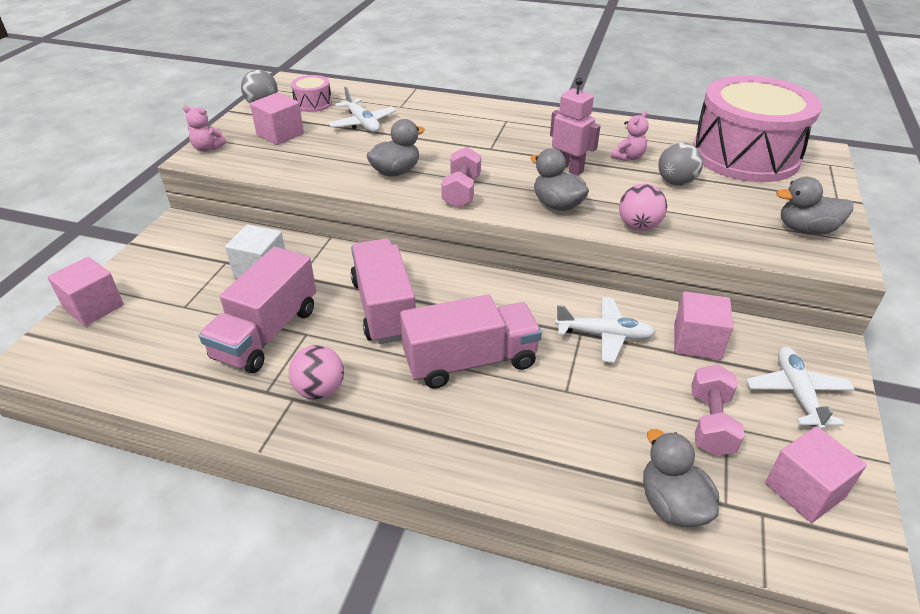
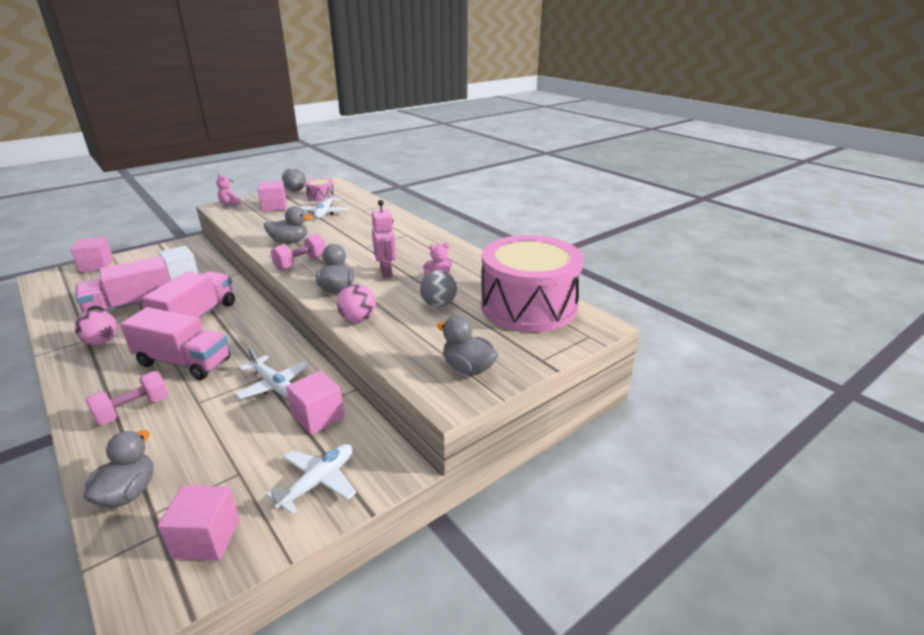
camera: 35 degrees right, 10 degrees down
pink dumbbell [691,364,744,456] -> pink dumbbell moved to [86,371,169,425]

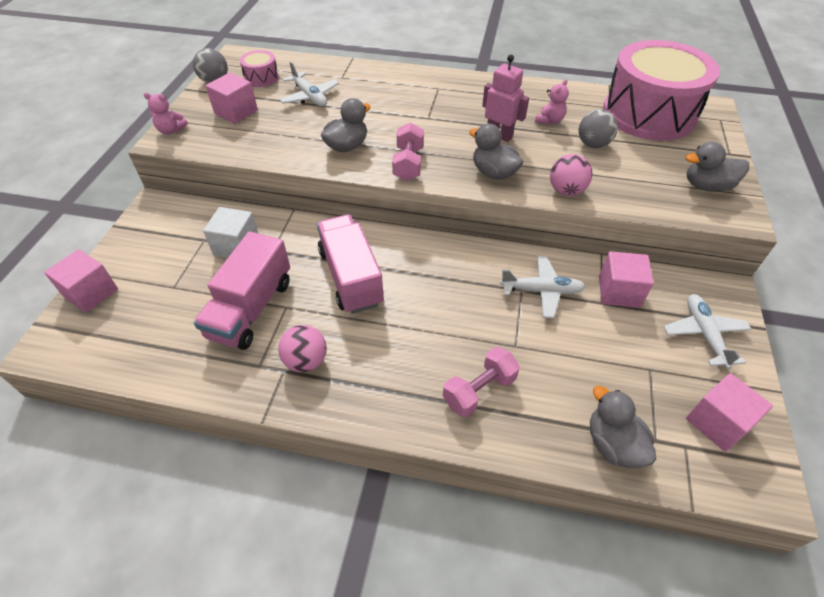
camera: 40 degrees left, 20 degrees up
pink dumbbell [86,371,169,425] -> pink dumbbell turned 45 degrees clockwise [443,347,520,417]
pink truck [120,307,230,380] -> none

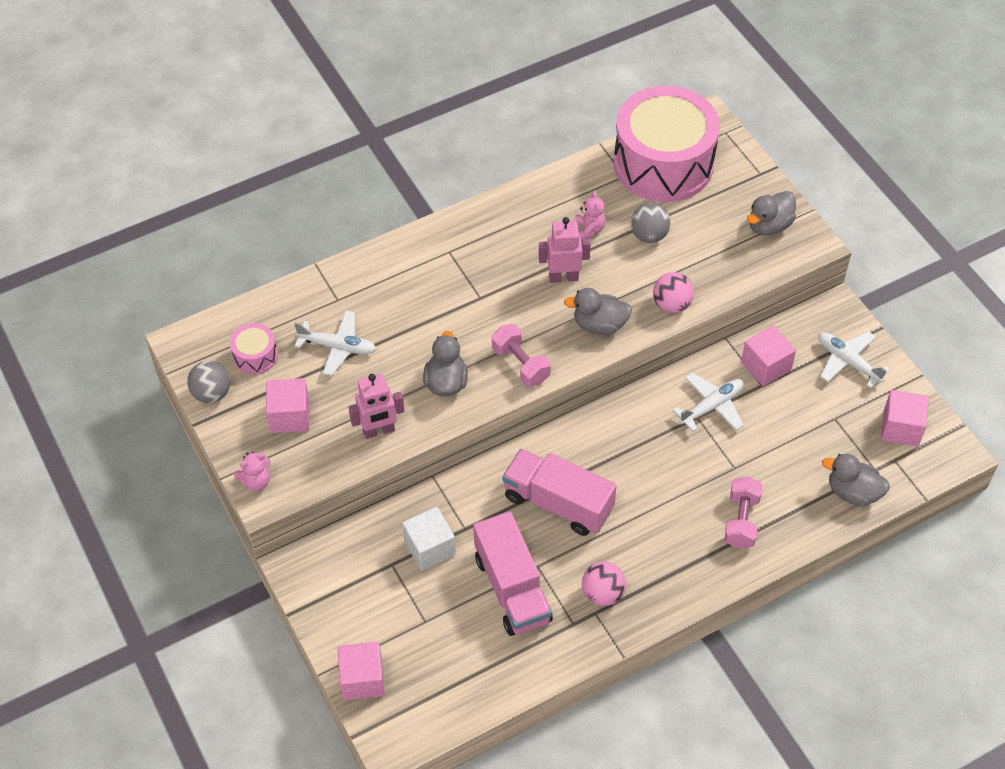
camera: 40 degrees left, 5 degrees up
none -> pink robot [348,374,404,439]

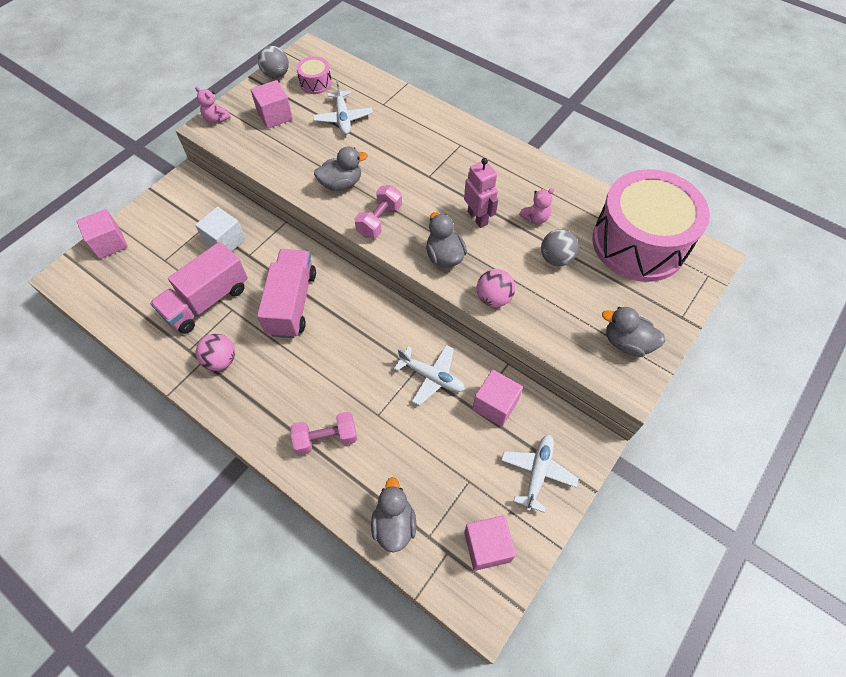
camera: 65 degrees right, 5 degrees up
pink robot [348,374,404,439] -> none

